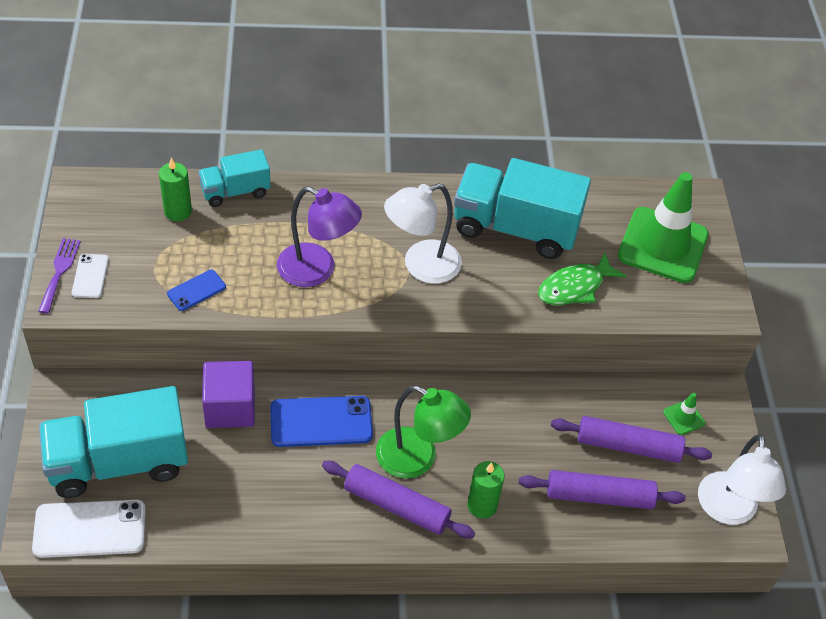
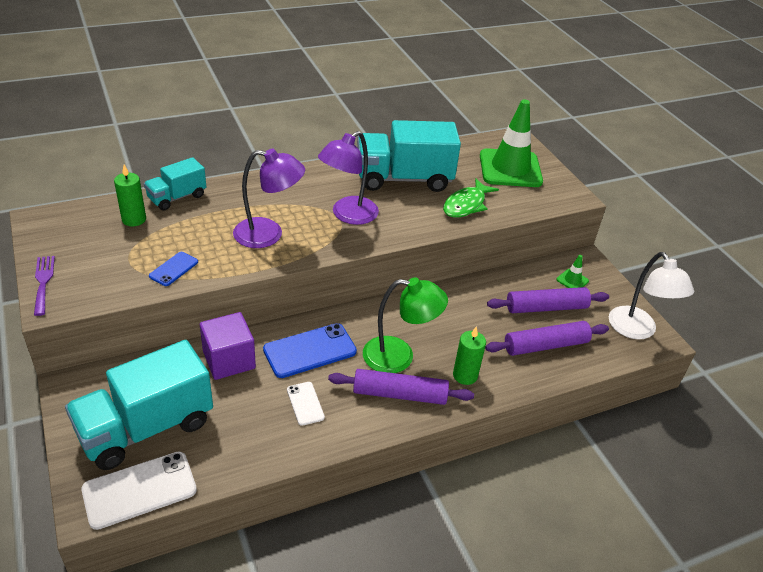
camera: 20 degrees left, 10 degrees down
white phone [72,254,109,298] -> white phone moved to [287,382,325,426]
white lamp [384,183,462,284] -> purple lamp [318,131,379,225]

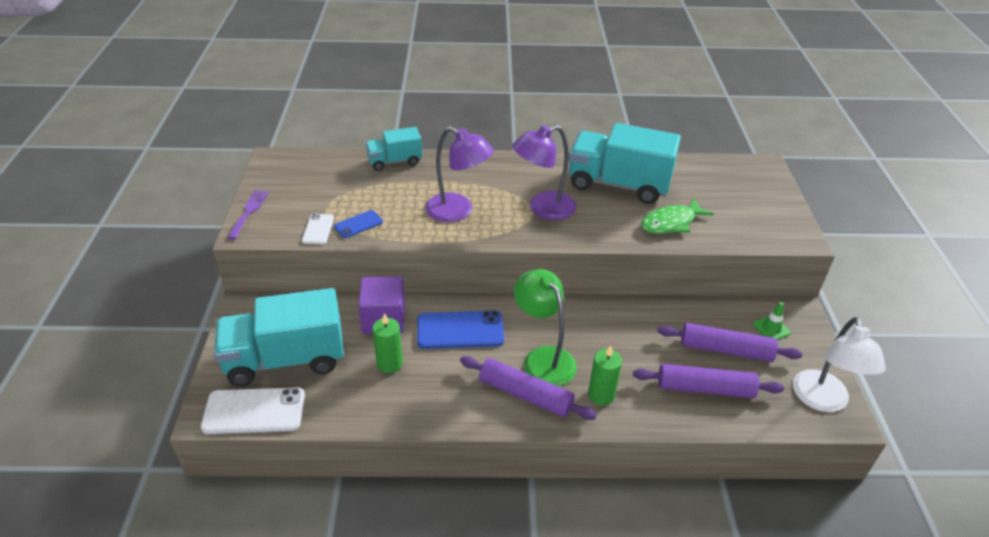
camera: 25 degrees right, 0 degrees up
green candle [114,165,146,226] -> green candle moved to [372,313,403,373]
white phone [287,382,325,426] -> white phone moved to [302,214,334,244]
green lamp [363,277,448,373] -> green lamp turned 150 degrees counterclockwise [514,269,577,386]
green traffic cone [480,100,543,187] -> none

